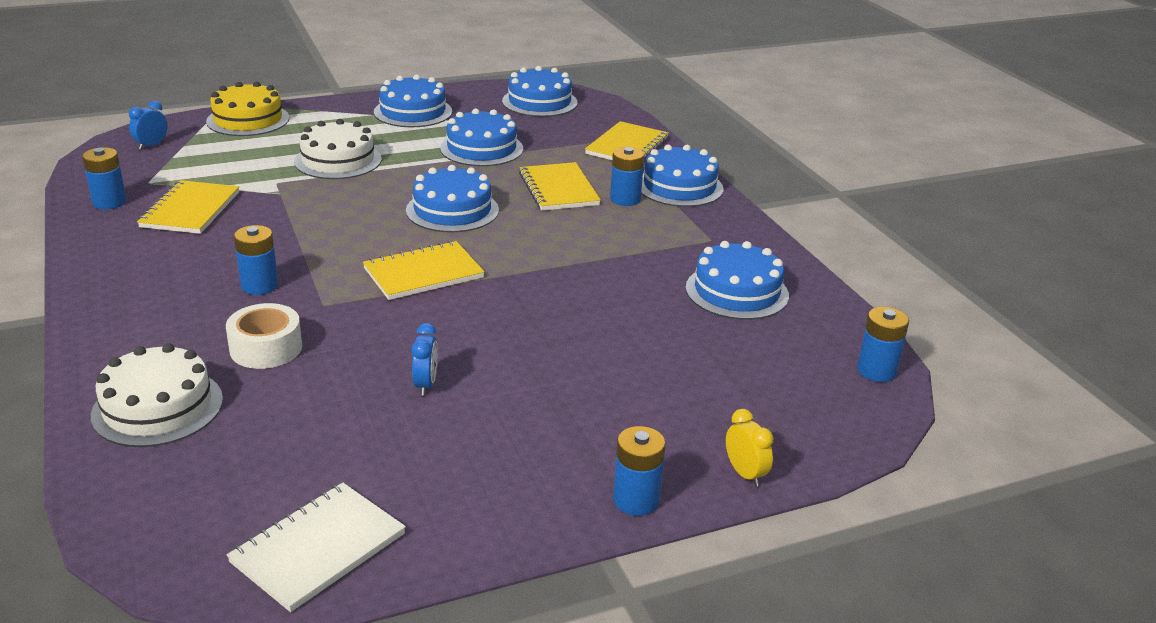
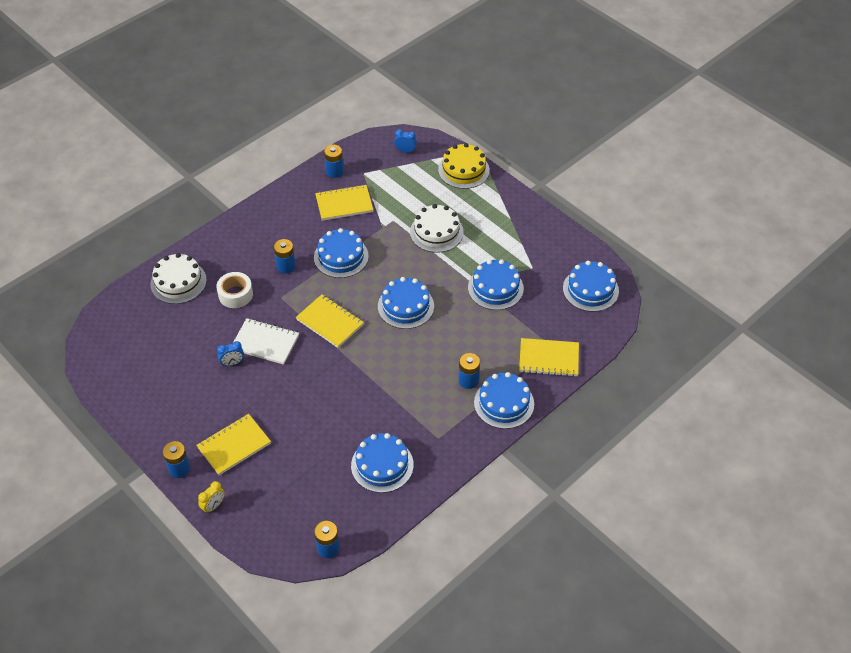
camera: 70 degrees right, 20 degrees up
white notebook [227,482,406,612] -> white notebook moved to [234,318,299,365]
blue cake [374,75,452,127] -> blue cake moved to [314,228,369,278]
yellow notebook [519,162,601,211] -> yellow notebook moved to [196,414,271,475]

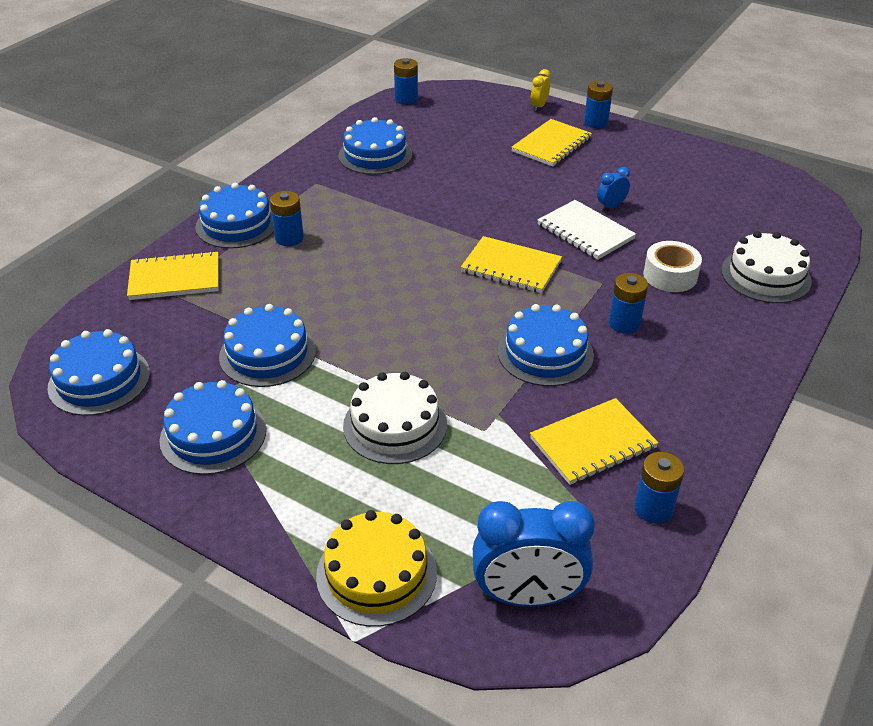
camera: 165 degrees right, 10 degrees down
white notebook [234,318,299,365] -> white notebook turned 45 degrees clockwise [537,200,636,260]
blue cake [378,277,434,329] -> blue cake moved to [159,380,266,475]
blue clock [394,129,417,153] -> blue clock [473,501,595,607], size x2.12

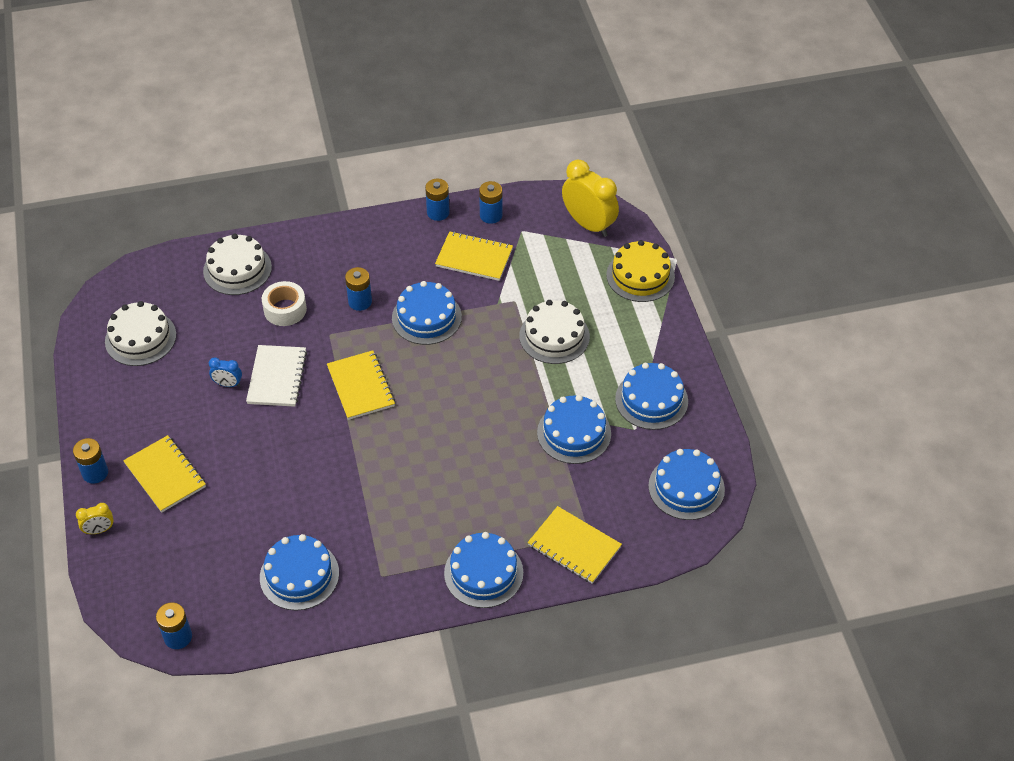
camera: 135 degrees left, 10 degrees up
blue battery [270,191,304,246] -> blue battery moved to [425,178,450,221]
blue clock [473,501,595,607] -> yellow clock [562,160,619,237]
yellow notebook [511,119,592,167] -> yellow notebook turned 60 degrees clockwise [123,435,206,513]
none -> white cake [105,301,176,366]

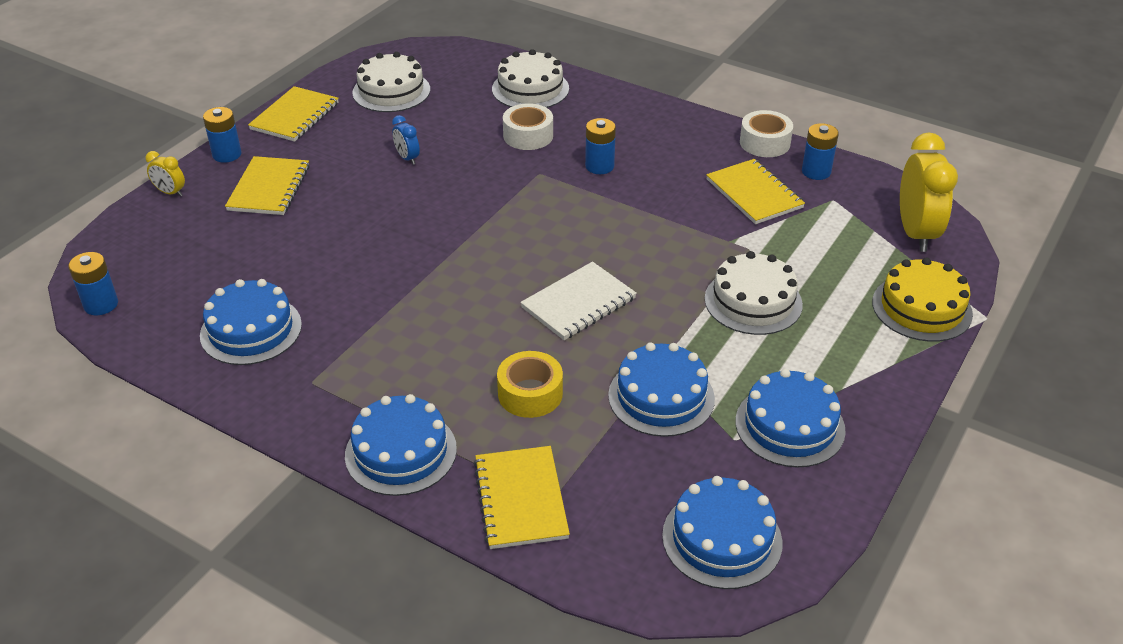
camera: 45 degrees right, 10 degrees down
white notebook [246,345,307,407] -> white notebook moved to [520,262,637,340]
yellow notebook [327,350,395,420] -> yellow notebook moved to [248,86,339,142]
blue cake [392,281,462,345] -> none
blue battery [425,178,450,221] -> white tape [740,110,793,157]
none -> yellow tape [497,351,563,418]

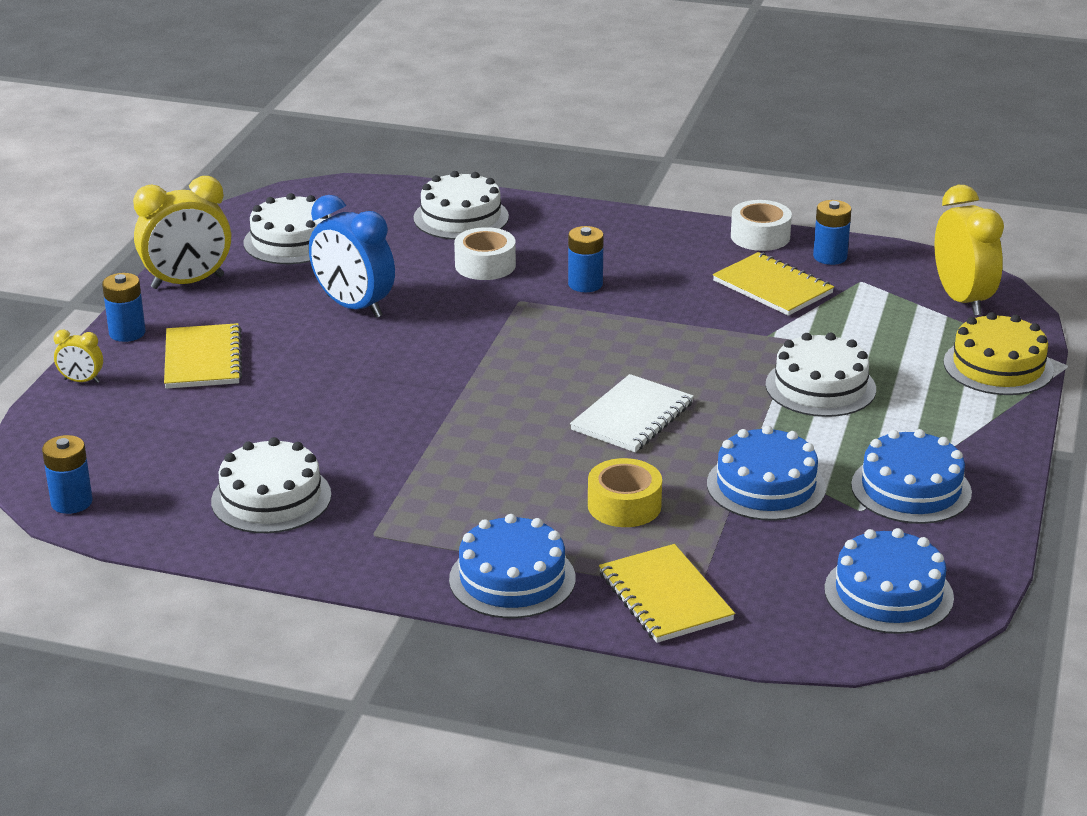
camera: 15 degrees left, 10 degrees down
blue cake [200,279,302,365] -> white cake [211,437,331,533]
yellow notebook [248,86,339,142] -> yellow clock [133,176,231,289]
blue clock [392,115,420,165] -> blue clock [309,195,395,318], size x2.12

